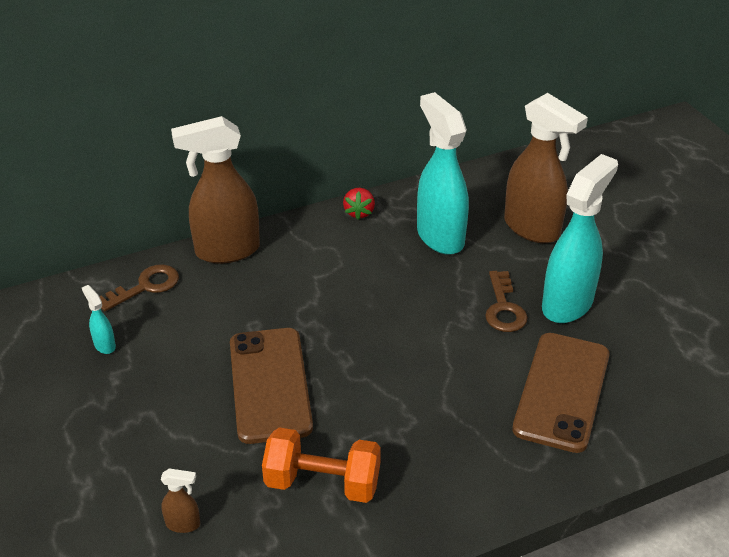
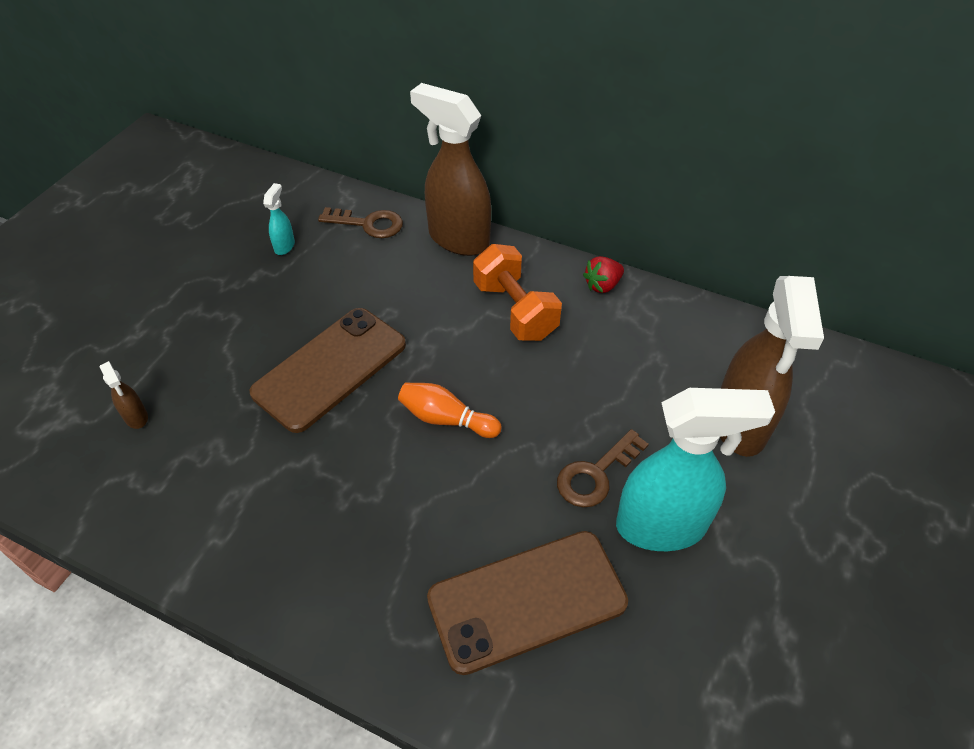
camera: 50 degrees right, 10 degrees up
orange dumbbell [262,428,381,503] -> orange dumbbell moved to [473,244,562,341]
turquoise spray bottle [417,92,469,255] -> none
none -> orange bowling pin [398,383,502,438]

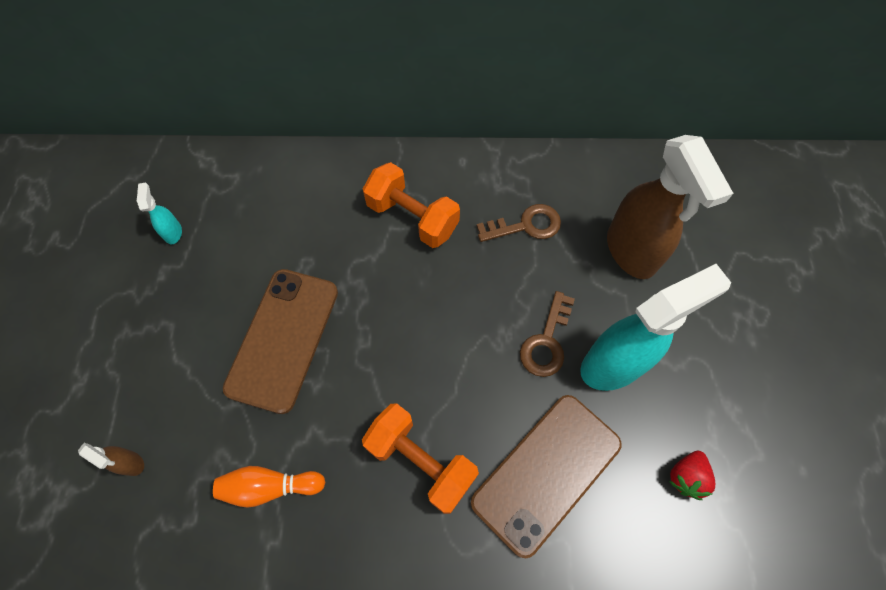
camera: 25 degrees left, 15 degrees up
brown key [318,207,403,238] -> brown key moved to [477,204,561,242]
orange bowling pin [398,383,502,438] -> orange bowling pin moved to [213,466,325,508]
brown spray bottle [410,83,491,256] -> none
red strawberry [583,256,624,293] -> red strawberry moved to [669,451,715,500]
none -> orange dumbbell [362,403,479,514]

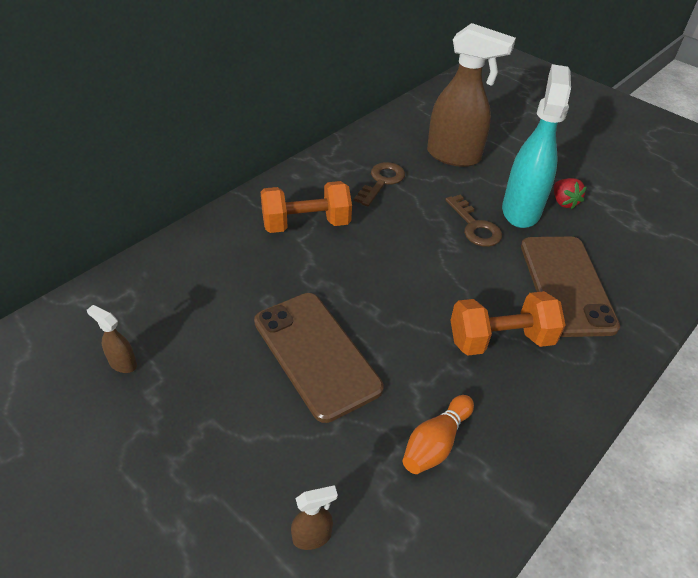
camera: 50 degrees left, 20 degrees down
turquoise spray bottle [137,183,182,244] -> brown spray bottle [87,305,137,373]
red strawberry [669,451,715,500] -> red strawberry moved to [554,178,587,209]

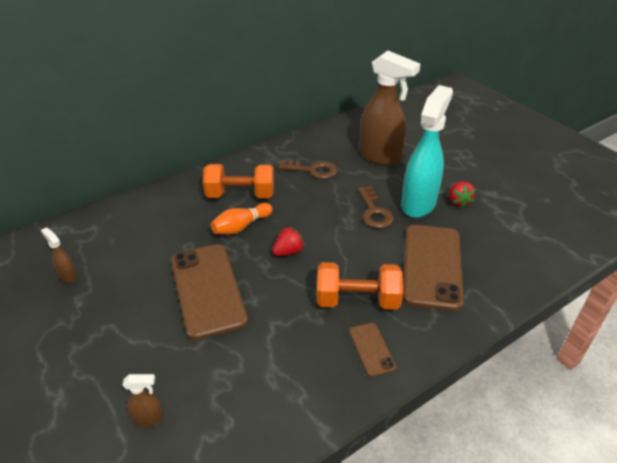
camera: 15 degrees right, 5 degrees down
brown key [354,162,405,207] -> brown key turned 60 degrees clockwise [278,160,337,179]
orange bowling pin [403,395,474,474] -> orange bowling pin moved to [211,203,273,235]
none -> red strawberry [272,226,305,256]
none -> brown phone [349,323,396,377]

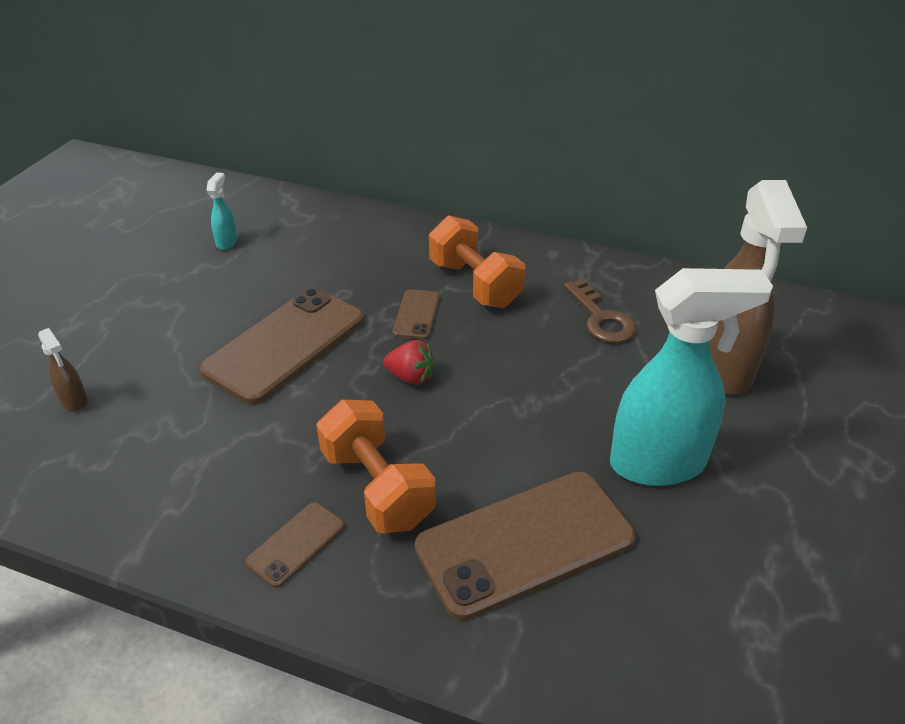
camera: 55 degrees right, 0 degrees up
brown spray bottle [41,227,77,283] -> turquoise spray bottle [206,172,237,250]
orange bowling pin [211,203,273,235] -> brown phone [393,289,440,339]
brown key [358,186,394,228] -> none
red strawberry [449,181,475,208] -> none

